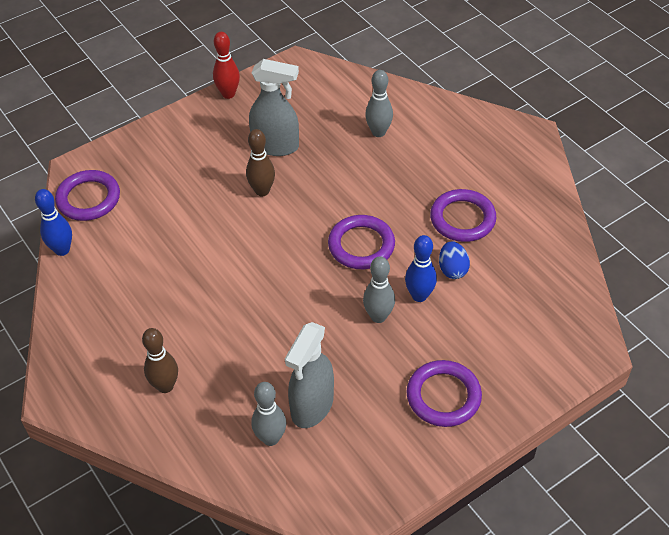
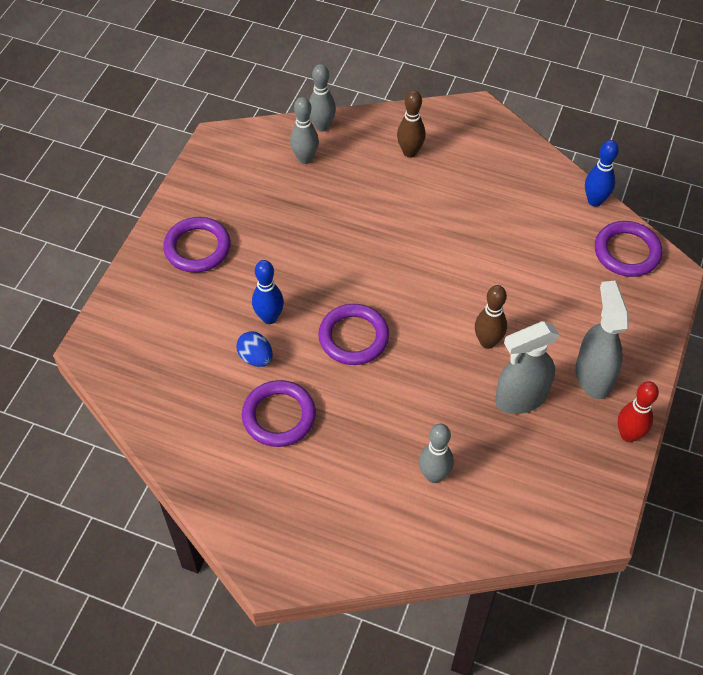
camera: 145 degrees right, 5 degrees up
grey spray bottle [285,322,334,428] -> grey spray bottle moved to [575,281,629,399]
grey bowling pin [363,256,395,323] -> grey bowling pin moved to [309,64,336,132]

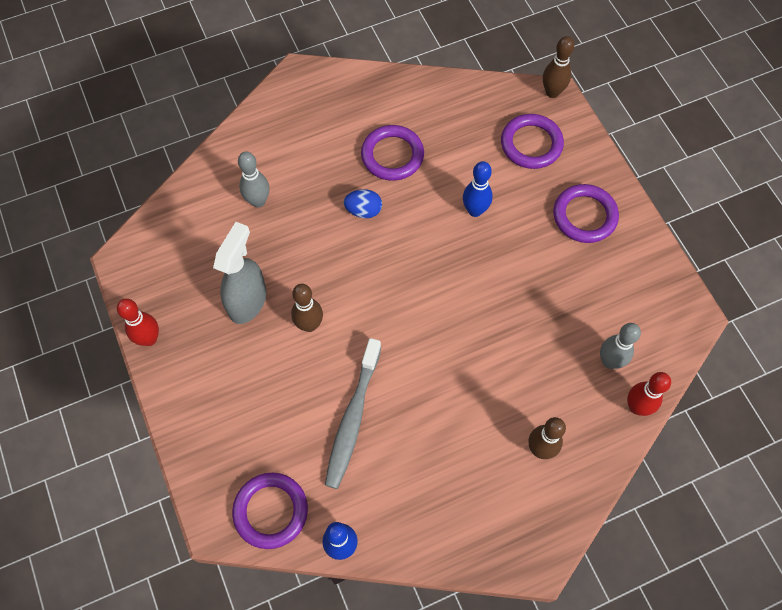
camera: 135 degrees right, 10 degrees up
blue egg [236,331,273,367] -> blue egg moved to [344,189,382,218]
grey bowling pin [309,64,336,132] -> red bowling pin [627,372,671,416]
purple ring [318,304,389,365] -> purple ring moved to [501,114,564,169]
grey spray bottle [575,281,629,399] -> none
none -> grey toothbrush [325,338,381,489]
none -> brown bowling pin [543,36,574,98]

